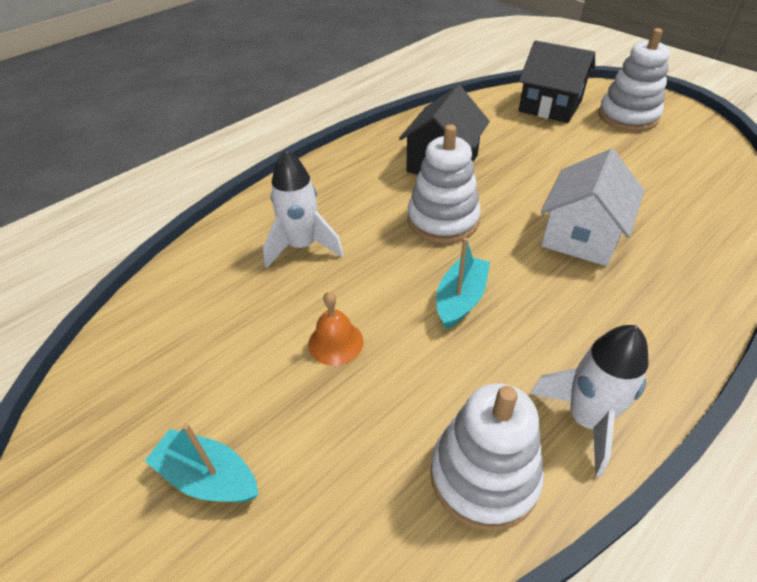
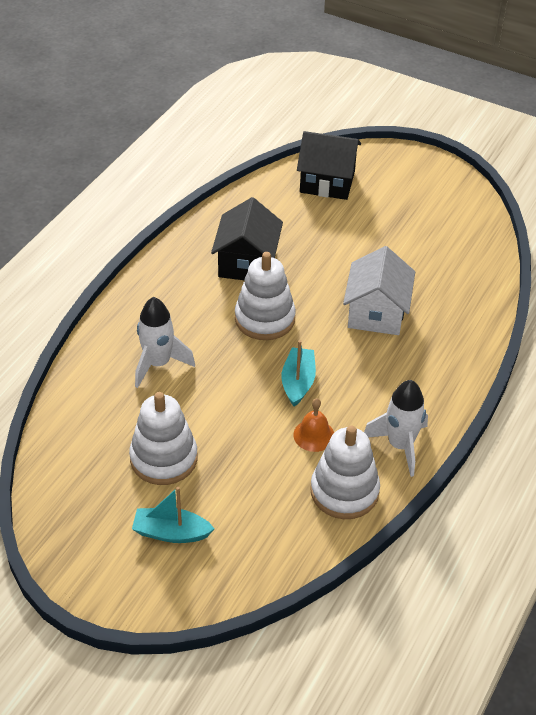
camera: 20 degrees left, 0 degrees up
orange bell [308,292,363,366] -> orange bell moved to [293,398,334,452]
white stacking toy [598,28,670,131] -> white stacking toy moved to [129,392,197,485]

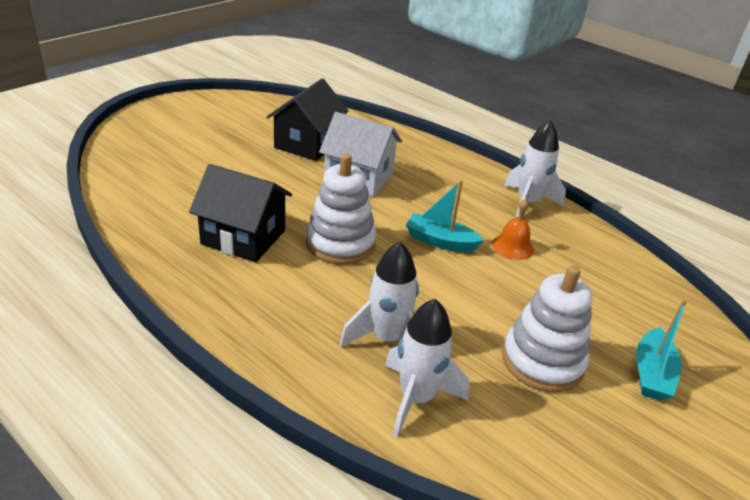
camera: 80 degrees left, 10 degrees down
black house [297,131,361,200] -> black house moved to [267,78,349,161]
white stacking toy [310,425,380,519] -> none
none -> white rocket [385,299,469,438]

